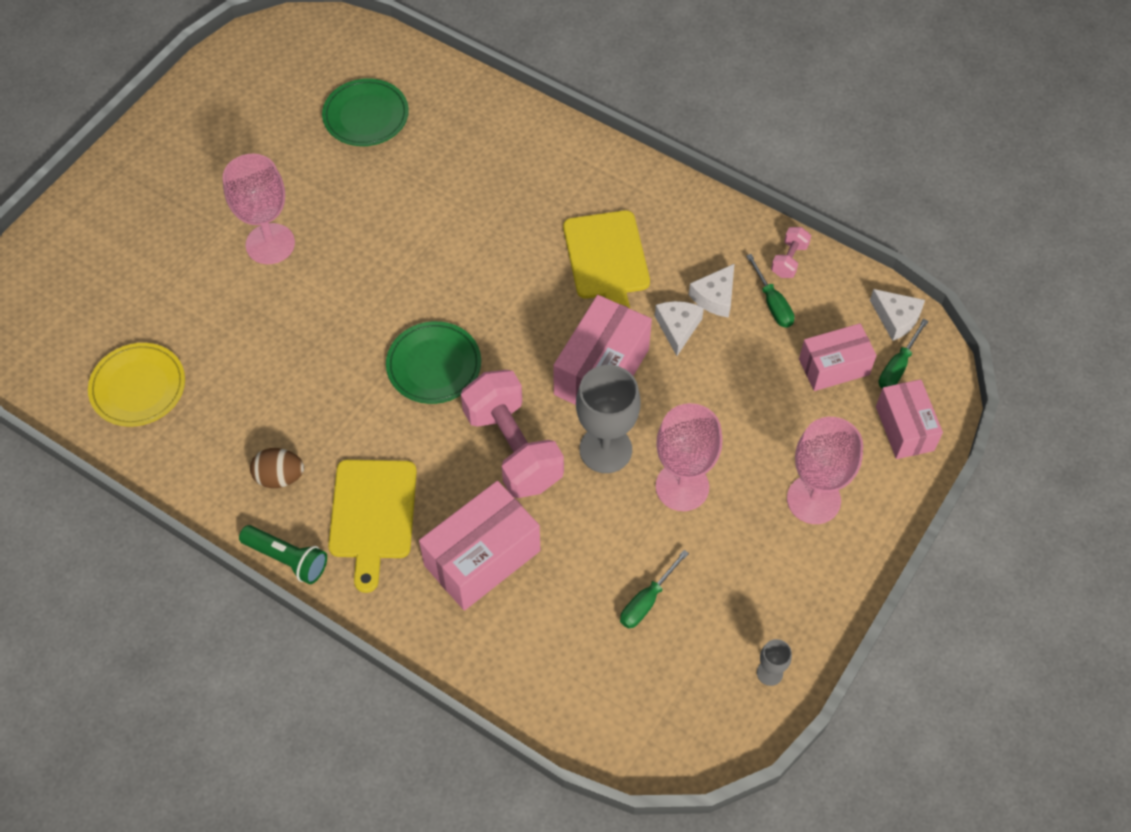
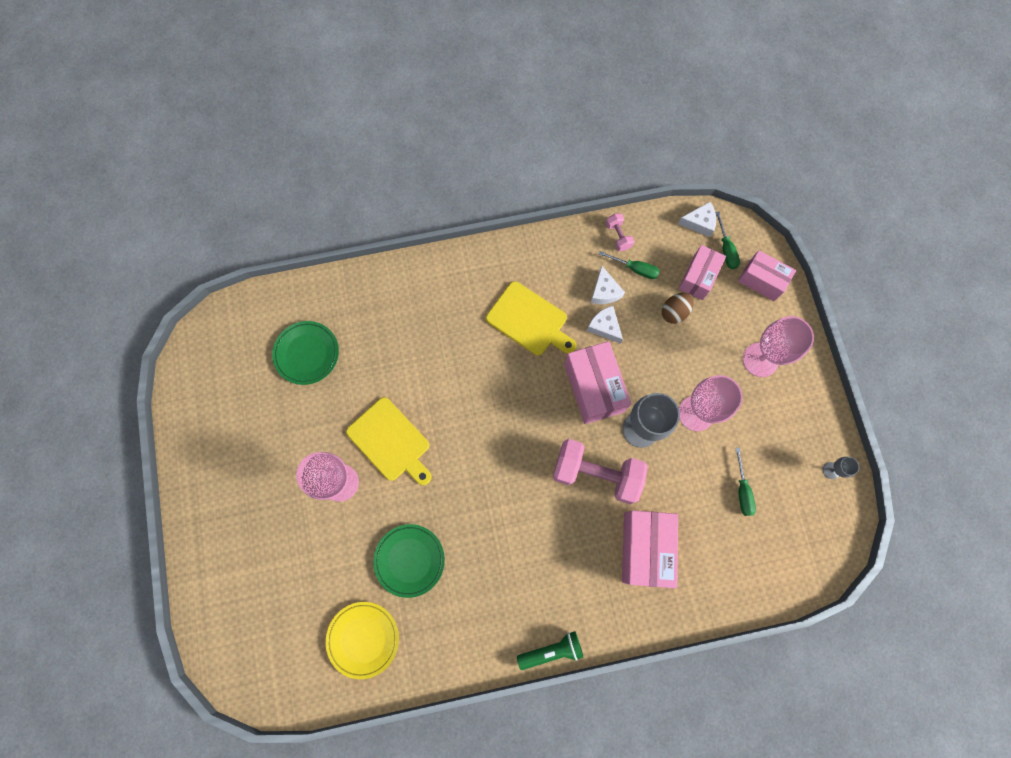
camera: 45 degrees left, 15 degrees up
brown egg [250,448,304,488] -> brown egg moved to [662,293,694,324]
yellow cutting board [328,460,417,593] -> yellow cutting board moved to [346,397,432,485]
green plate [386,321,481,404] -> green plate moved to [373,524,445,598]

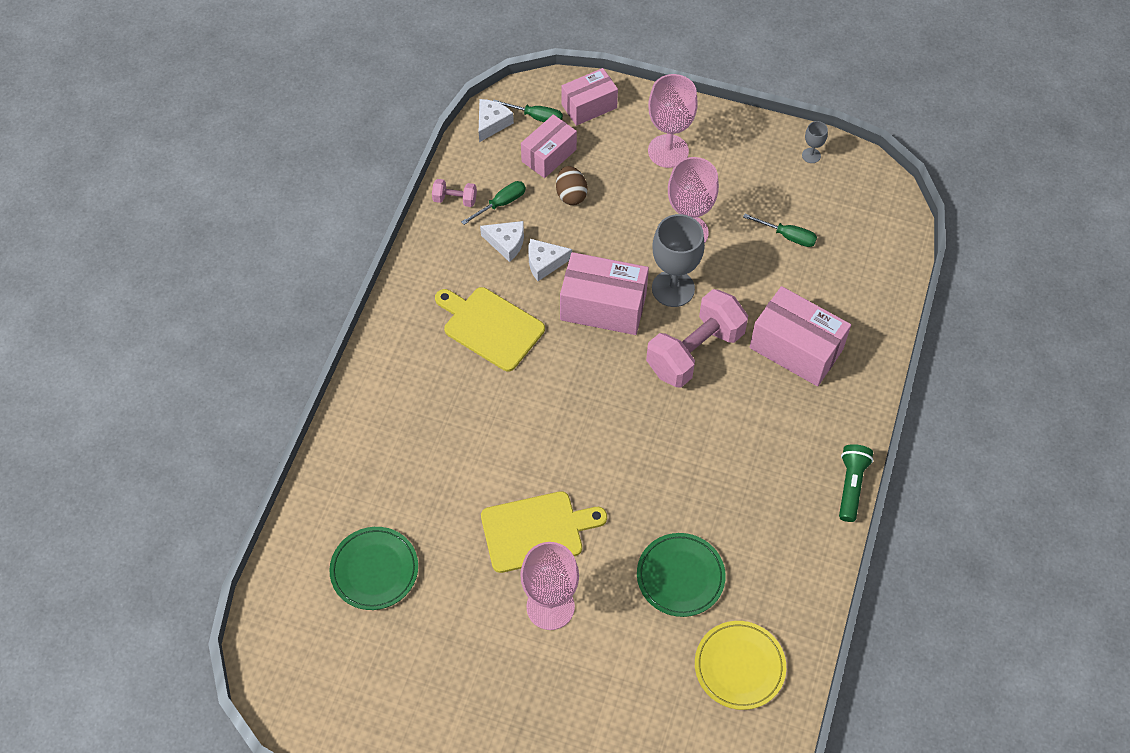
camera: 60 degrees left, 15 degrees down
yellow cutting board [486,281,576,355] -> yellow cutting board turned 120 degrees counterclockwise [435,287,545,372]
pink box [678,245,726,300] -> pink box turned 75 degrees clockwise [521,114,577,178]

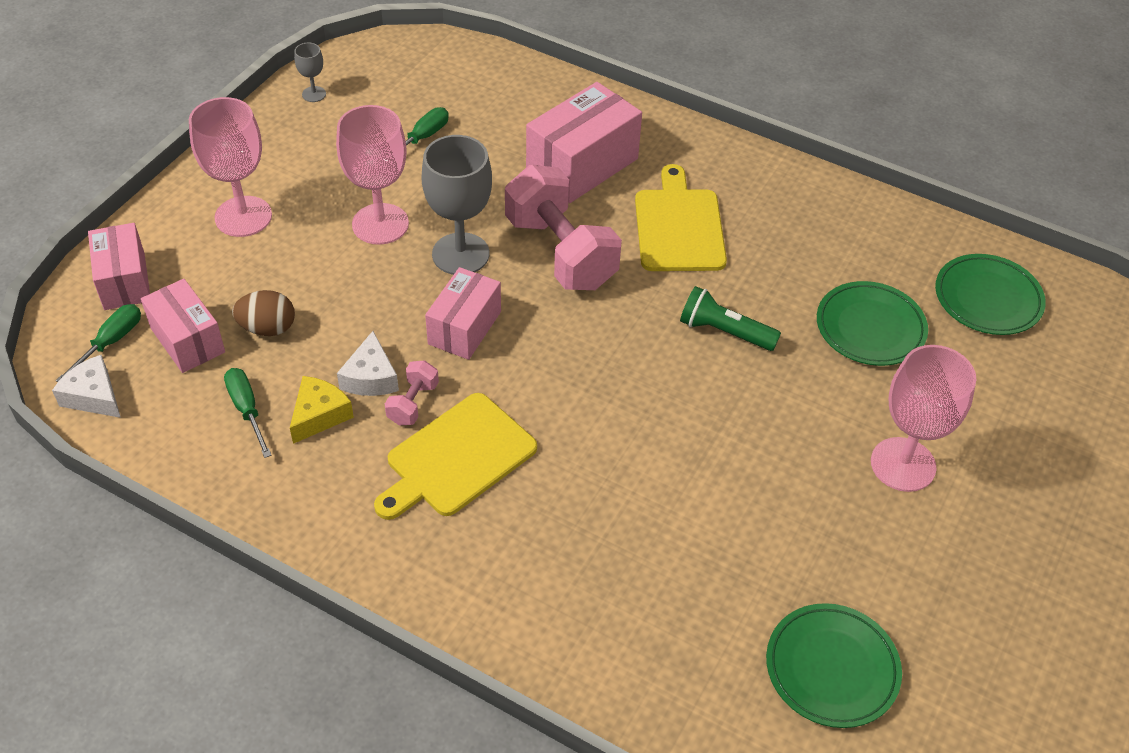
camera: 80 degrees left, 10 degrees down
pink dumbbell [432,179,477,207] -> pink dumbbell moved to [385,360,439,425]
white cheese [480,221,524,262] -> yellow cheese [290,376,354,444]
yellow cutting board [481,491,607,573] -> yellow cutting board moved to [635,164,727,271]
pink box [560,252,649,335] -> pink box [425,267,501,360], size x0.66
yellow plate [695,621,786,710] -> green plate [935,254,1046,335]
green flashlight [839,444,873,522] -> green flashlight moved to [680,286,781,351]

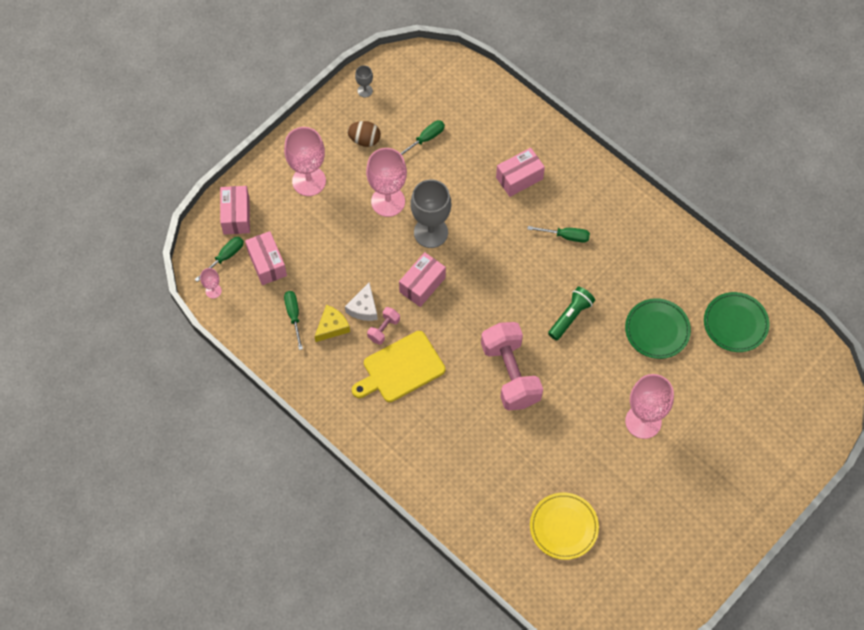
camera: 15 degrees right, 15 degrees up
white cheese [52,355,121,418] -> pink goblet [200,268,222,299]
brown egg [232,290,295,336] -> brown egg moved to [347,121,381,147]
pink dumbbell [505,165,622,290] -> pink dumbbell moved to [481,322,543,410]
pink box [526,82,642,203] -> pink box [496,148,545,197], size x0.66
yellow cutting board [635,164,727,271] -> green screwdriver [528,226,590,242]
green flashlight [680,286,781,351] -> green flashlight turned 90 degrees clockwise [548,287,595,340]
green plate [766,603,902,728] -> yellow plate [530,492,599,560]

